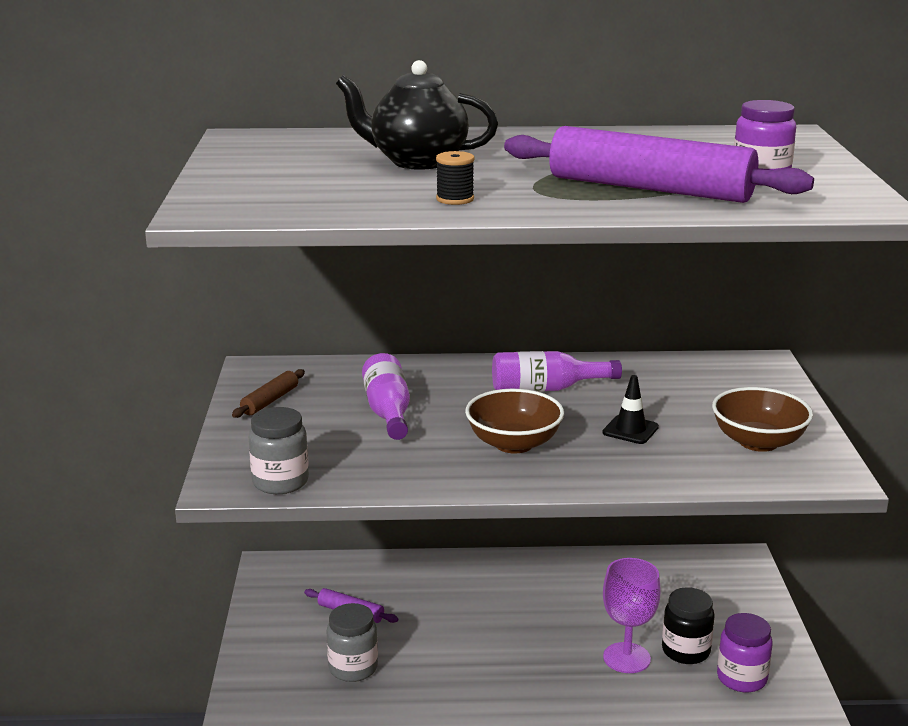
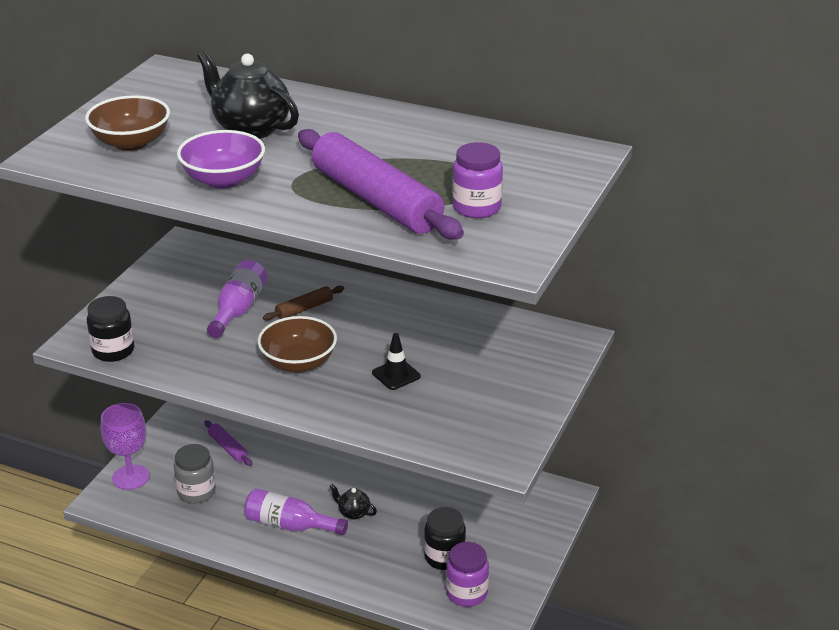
camera: 25 degrees right, 10 degrees up
brown rolling pin [232,369,305,418] -> brown rolling pin moved to [263,286,344,320]
grey jar [249,407,309,494] -> black jar [87,296,134,362]
black spool [436,151,474,205] -> purple bowl [177,130,265,189]
purple bottle [492,351,622,392] -> purple bottle moved to [244,488,348,535]
purple goblet [603,558,661,673] -> purple goblet moved to [101,403,149,490]
brown bowl [712,387,813,452] -> brown bowl moved to [85,95,170,151]
none -> black teapot [330,484,377,520]

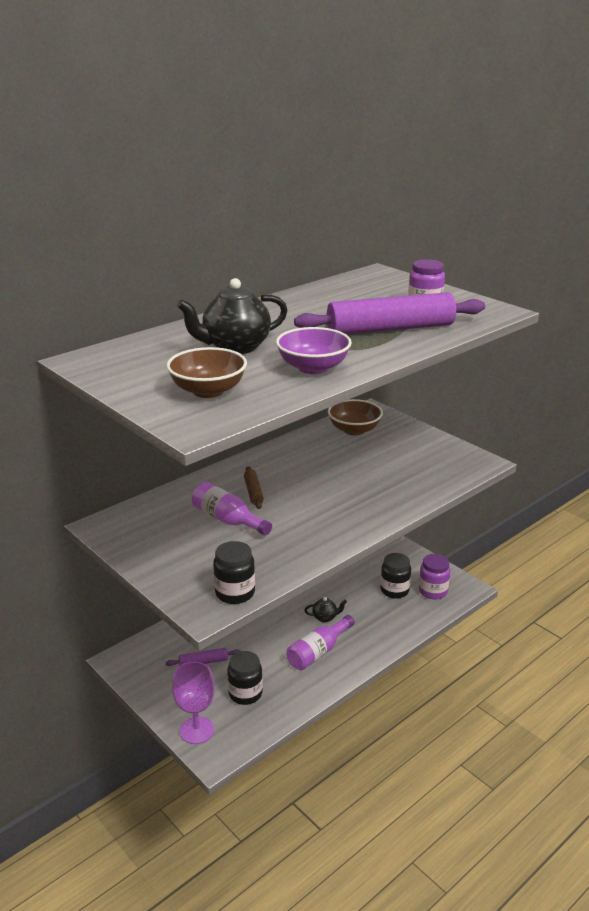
camera: 65 degrees left, 5 degrees down
grey jar [174,444,216,504] -> black jar [227,651,263,705]
brown bowl [258,316,337,373] -> brown bowl moved to [328,399,383,435]
black teapot [330,484,377,520] -> black teapot turned 150 degrees counterclockwise [304,597,347,622]
black traffic cone [372,333,421,390] -> none

